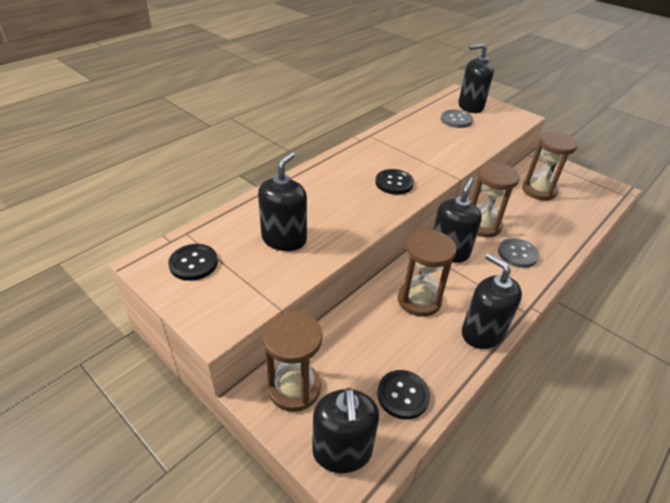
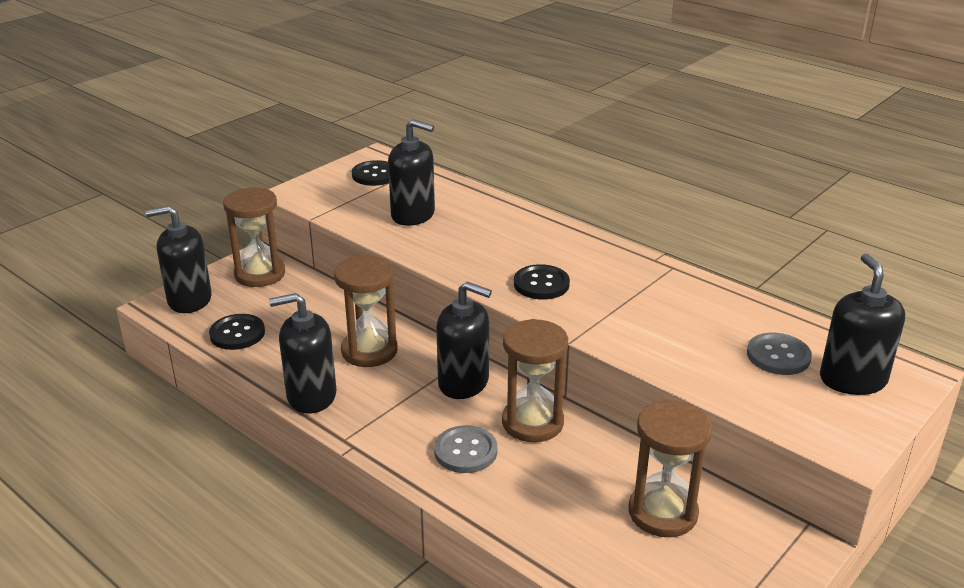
camera: 90 degrees right, 10 degrees down
black soap dispenser [462,253,522,349] -> black soap dispenser turned 150 degrees counterclockwise [269,293,337,413]

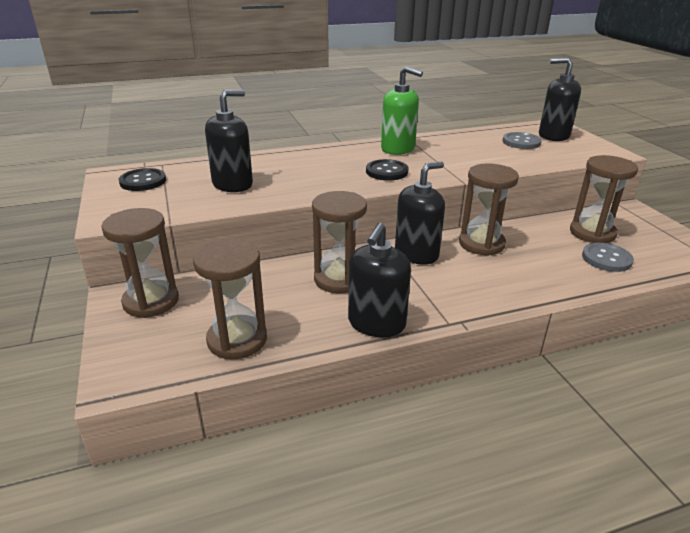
camera: 60 degrees left, 0 degrees up
black soap dispenser [146,206,212,313] -> none
black button [209,314,265,350] -> brown hourglass [193,239,267,359]
grey button [434,425,497,473] -> grey button moved to [582,243,634,272]
none -> green soap dispenser [381,67,423,155]

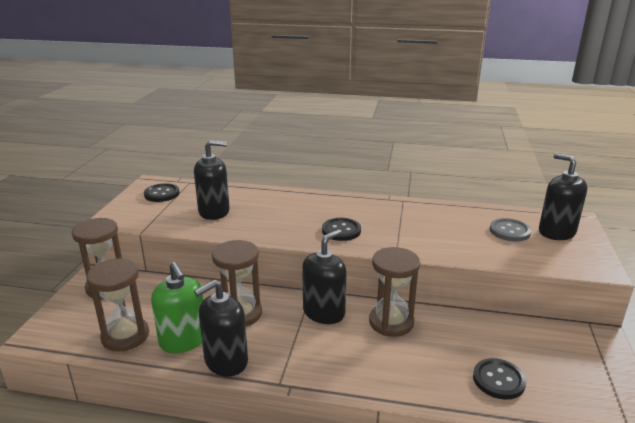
camera: 30 degrees right, 5 degrees down
green soap dispenser [381,67,423,155] -> green soap dispenser moved to [151,262,203,353]
black soap dispenser [395,162,445,265] -> black soap dispenser turned 45 degrees counterclockwise [302,230,346,324]
brown hourglass [570,155,638,243] -> none
grey button [582,243,634,272] -> black button [473,358,526,400]

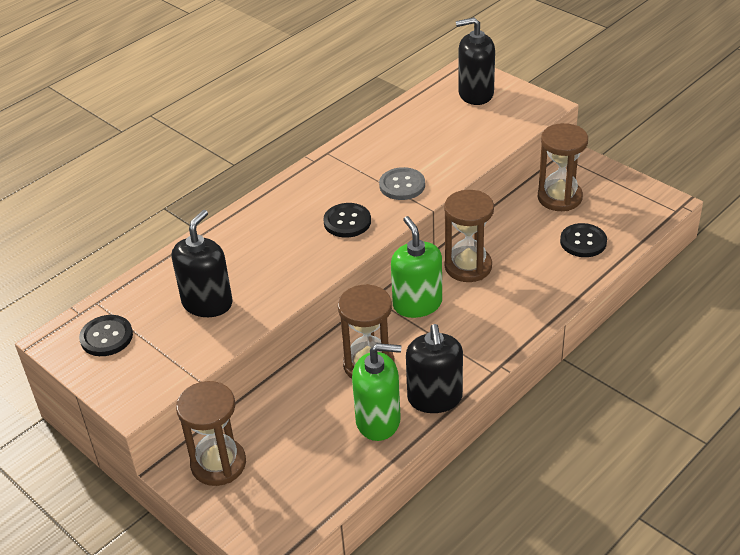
camera: 55 degrees left, 15 degrees up
brown hourglass [86,258,149,351] -> brown hourglass moved to [538,123,588,211]
black soap dispenser [302,230,346,324] -> green soap dispenser [391,216,442,318]
grey button [490,218,531,242] -> grey button moved to [379,167,425,200]

